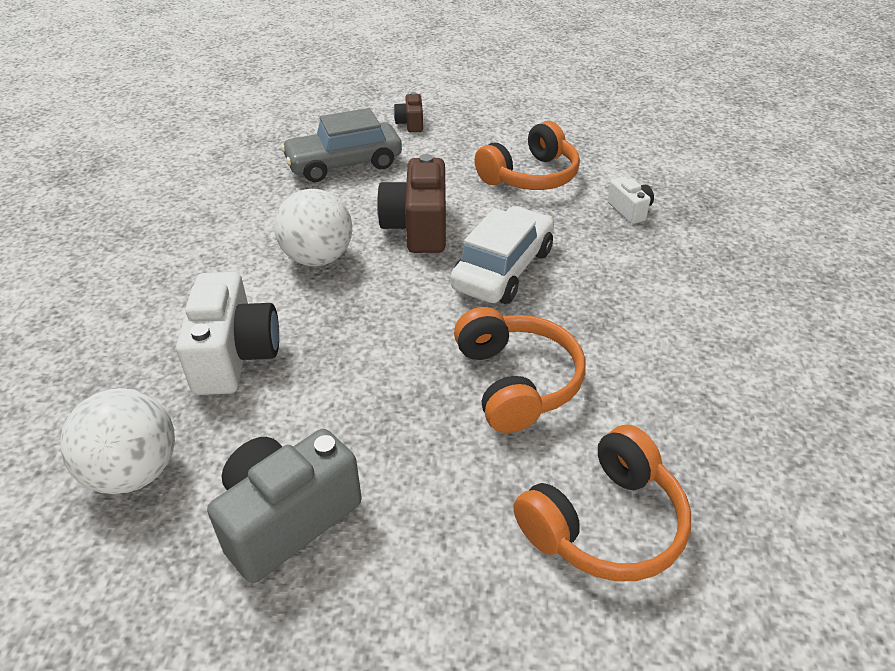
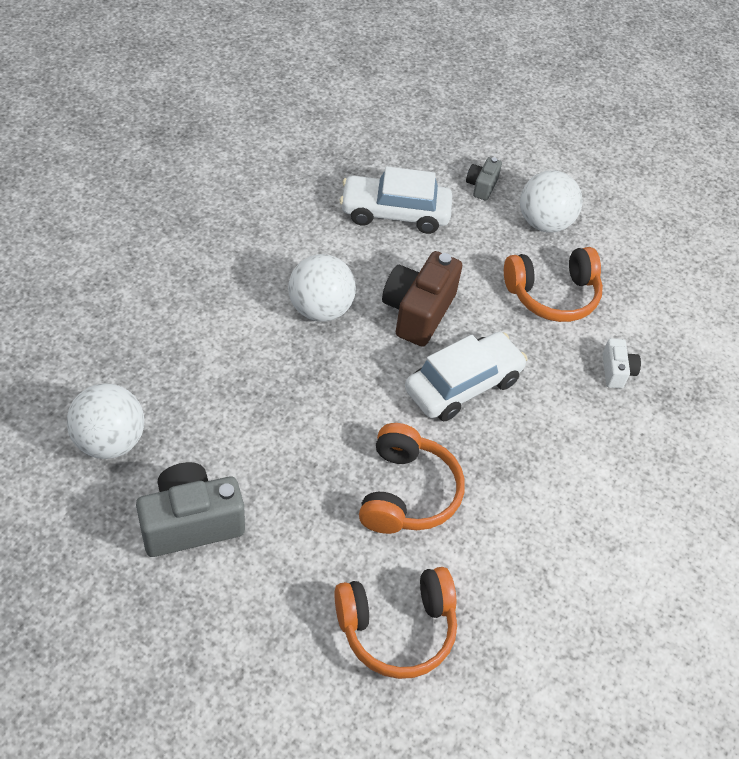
camera: 20 degrees right, 10 degrees up
white camera [176,272,279,395] -> none
grey car [281,108,402,182] -> white car [340,166,452,234]
brown camera [394,92,423,132] -> grey camera [466,157,502,201]
none -> white ball [520,170,582,233]

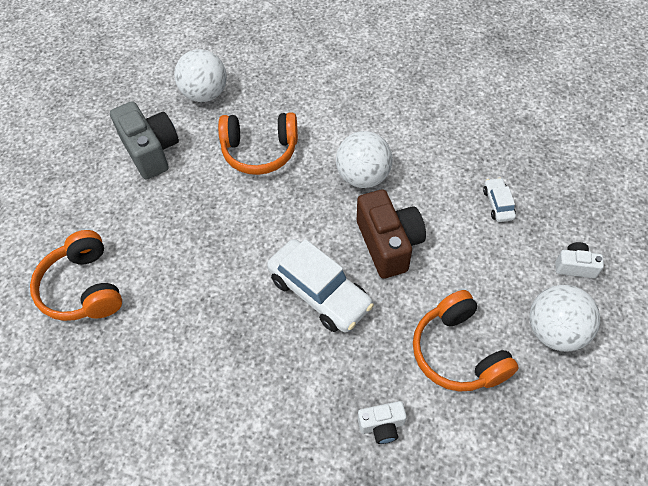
camera: 85 degrees right, 5 degrees up
white car [340,166,452,234] -> white car [483,177,516,222], size x0.48
orange headphones [359,423,465,534] -> orange headphones moved to [218,113,298,175]
brown camera [382,251,462,347] -> brown camera turned 60 degrees clockwise [357,190,426,279]
grey camera [466,157,502,201] -> white camera [555,242,604,278]

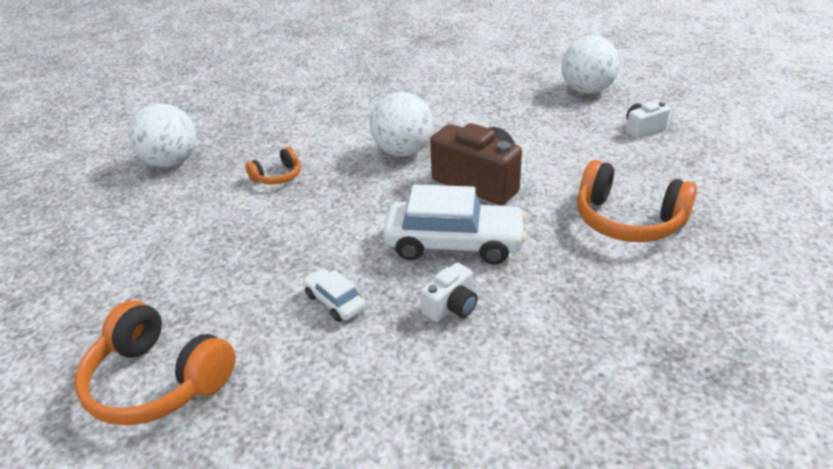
camera: 35 degrees left, 20 degrees down
grey camera [110,101,179,180] -> none
orange headphones [218,113,298,175] -> orange headphones [245,147,301,185], size x0.53
white camera [358,401,407,444] -> white camera moved to [420,263,477,322]
white car [483,177,516,222] -> white car moved to [303,268,366,322]
white ball [530,285,600,352] -> white ball moved to [561,36,620,94]

